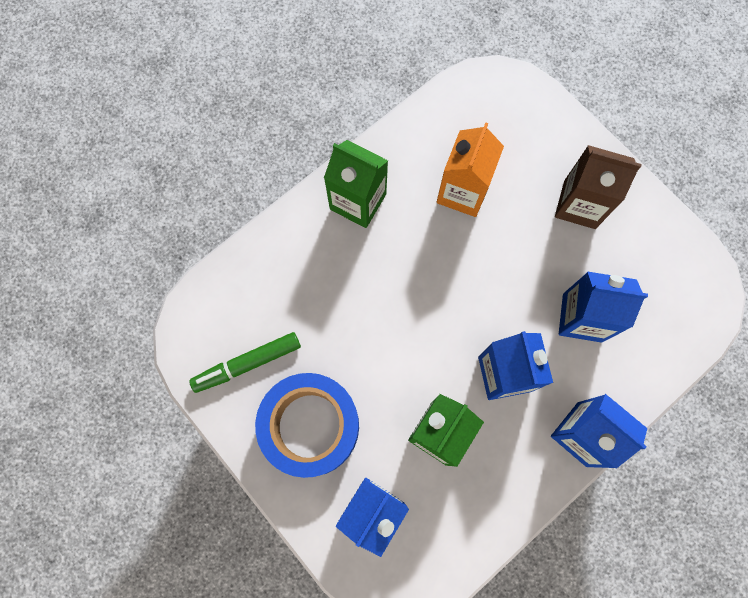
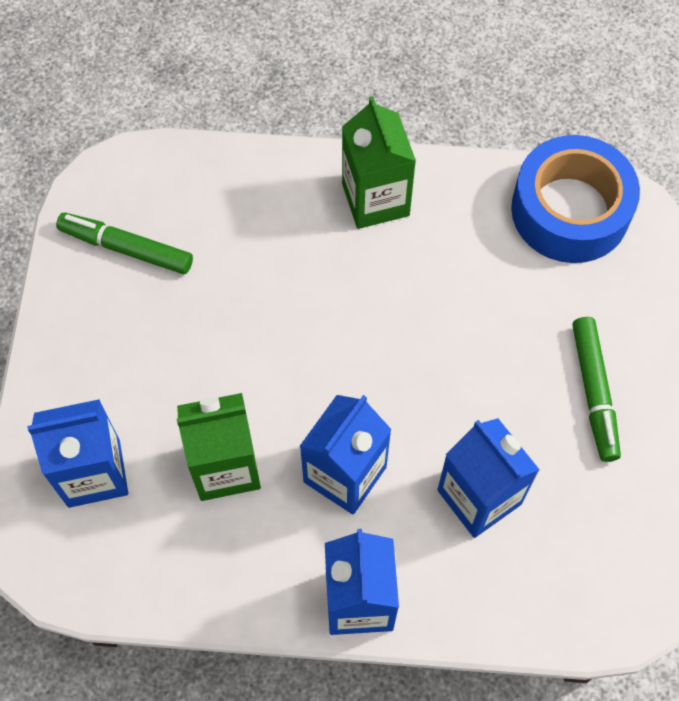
camera: 45 degrees right, 10 degrees down
blue tape [255,373,359,478] -> blue tape moved to [511,135,640,263]
orange carton [437,122,504,217] -> none
brown carton [555,145,642,229] -> green marker [572,317,621,462]

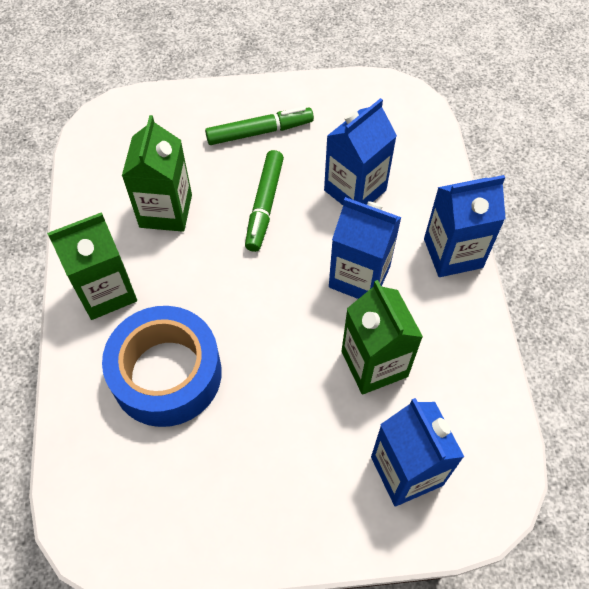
camera: 100 degrees left, 5 degrees down
green marker [56,213,193,274] -> green marker moved to [245,150,284,252]
blue tape [511,135,640,263] -> blue tape moved to [102,306,222,427]
none -> green carton [122,115,192,232]

